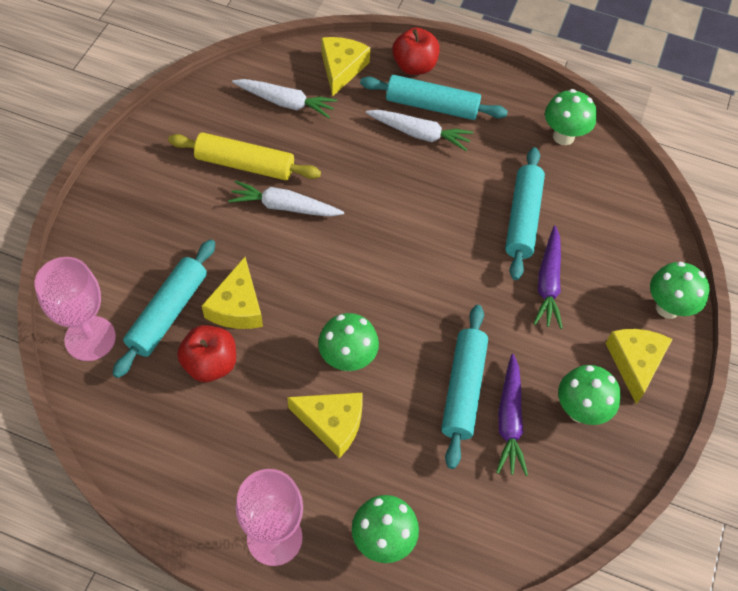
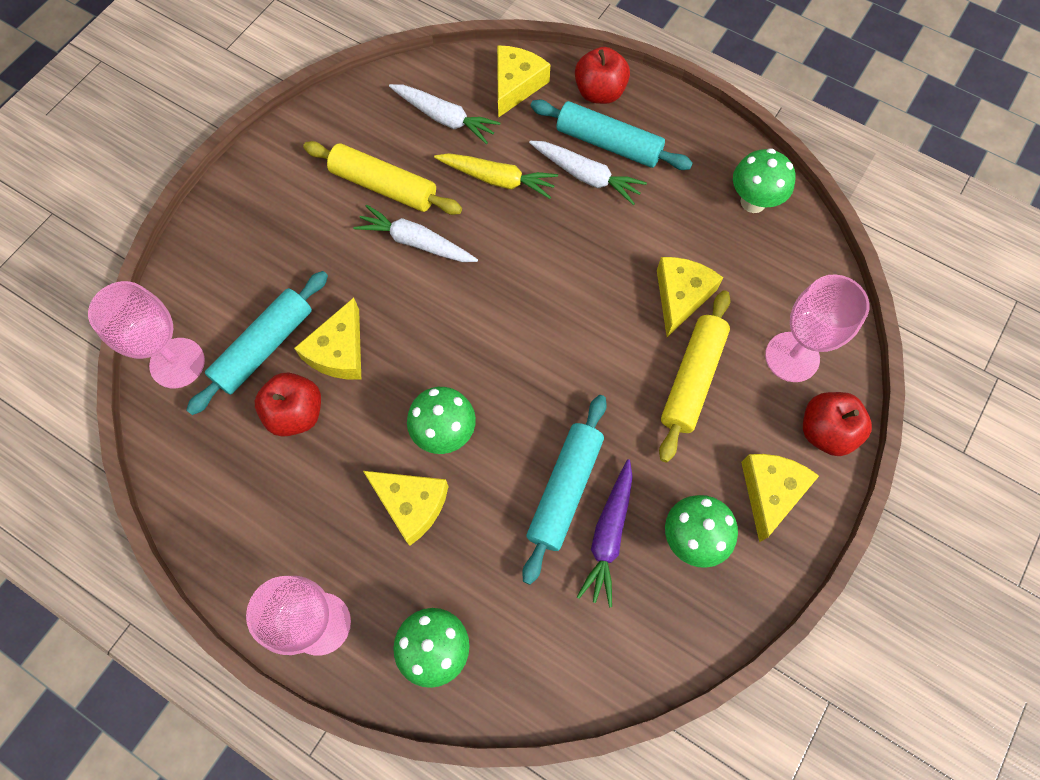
camera: 15 degrees right, 10 degrees up
turquoise rolling pin [505,147,545,280] -> yellow cheese [657,257,723,337]
purple carrot [534,226,563,329] -> yellow rolling pin [659,290,731,462]
green mushroom [650,262,710,319] -> red apple [803,392,872,456]
none -> yellow carrot [434,153,558,199]
none -> pink goblet [765,274,869,382]

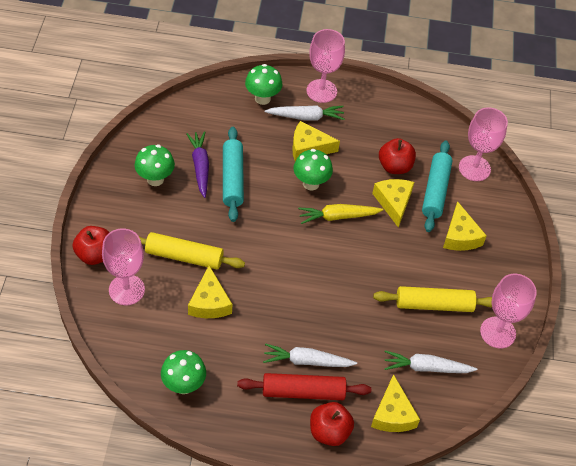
camera: 150 degrees right, 15 degrees down
white carrot [353,204,478,262] -> white carrot moved to [265,105,344,120]
yellow carrot [434,153,558,199] -> yellow carrot moved to [298,204,383,224]
turquoise rolling pin [530,100,693,170] -> red rolling pin [237,373,371,400]
yellow rolling pin [659,290,731,462] -> yellow rolling pin turned 75 degrees counterclockwise [139,232,245,269]
yellow cheese [741,454,819,542] -> yellow cheese moved to [443,201,487,251]
none -> pink goblet [480,274,537,348]

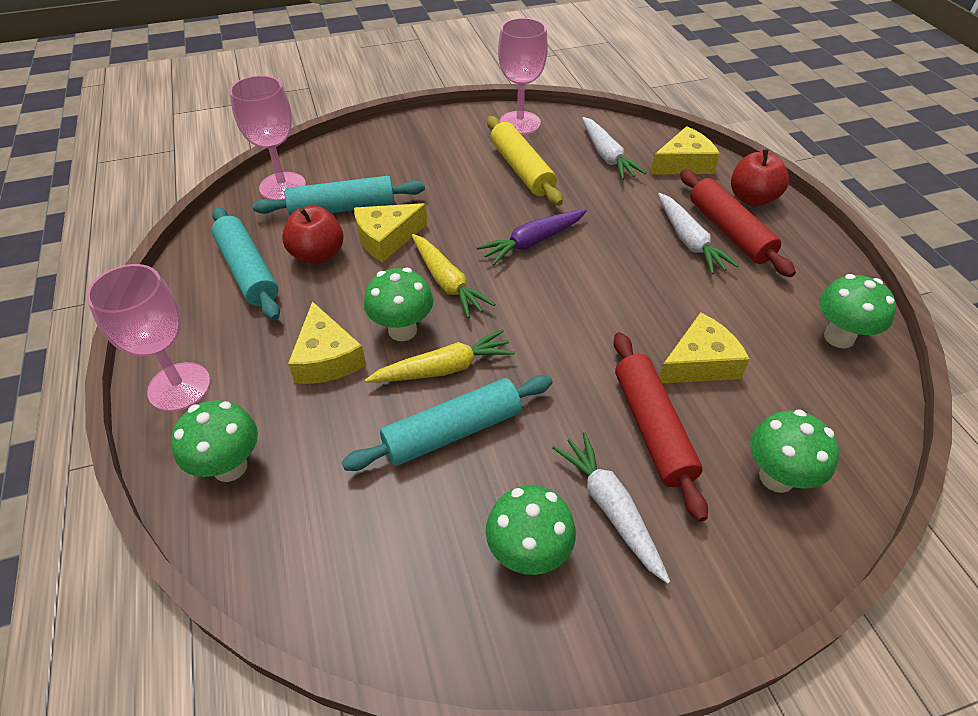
camera: 110 degrees left, 5 degrees down
red apple [72,226,110,265] -> none
pink goblet [102,229,145,305] -> green mushroom [750,409,839,493]
yellow rolling pin [139,232,245,269] -> red rolling pin [613,332,708,522]
purple carrot [186,131,209,198] -> purple carrot moved to [476,209,587,265]
white carrot [265,105,344,120] -> white carrot moved to [552,432,670,584]
yellow cheese [443,201,487,251] -> none
none -> turquoise rolling pin [212,207,280,321]
none -> yellow carrot [365,329,515,383]

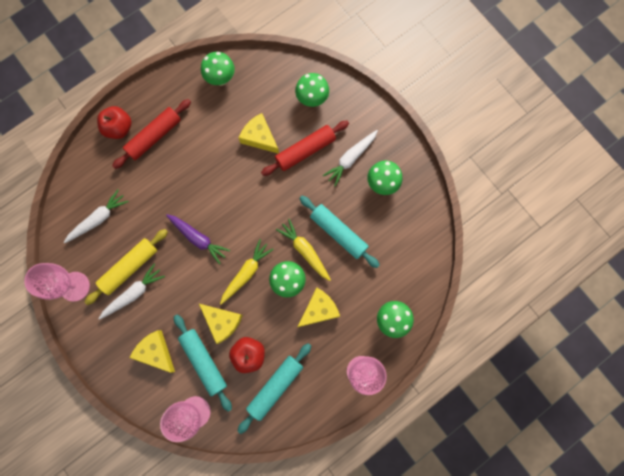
camera: 110 degrees left, 30 degrees up
yellow cheese [650,126,720,175] -> yellow cheese moved to [130,330,175,373]
white carrot [658,193,739,274] -> white carrot moved to [99,264,165,320]

